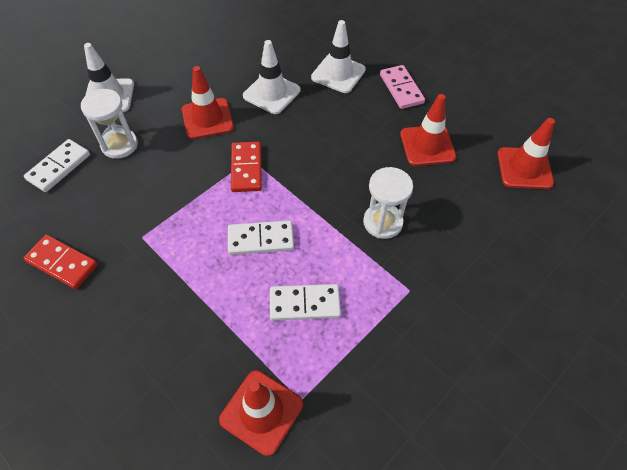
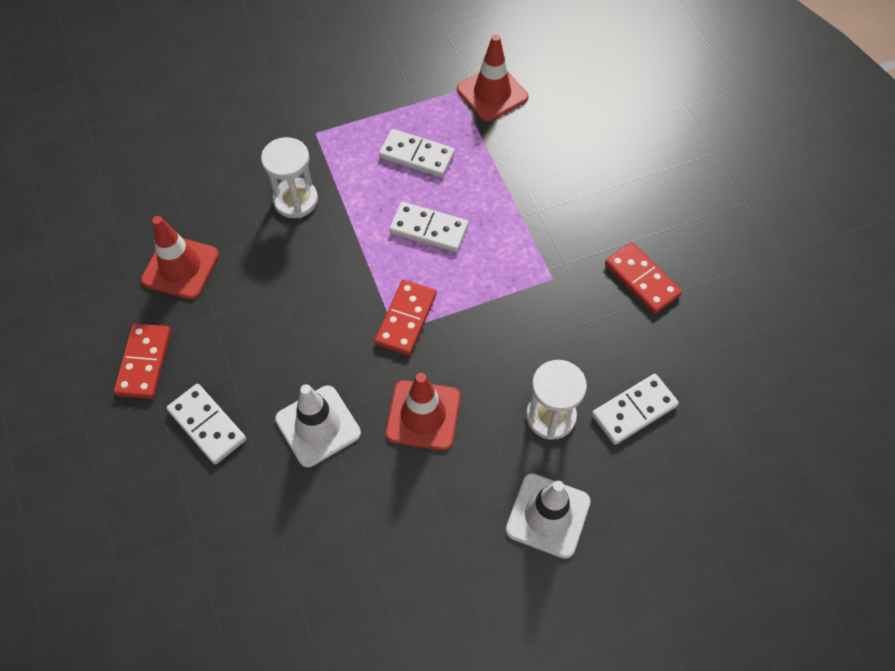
camera: 155 degrees left, 5 degrees up
white traffic cone [311,20,366,93] -> white domino [166,384,246,464]
pink domino [380,65,425,109] -> red domino [114,323,171,399]
red traffic cone [497,118,555,189] -> none

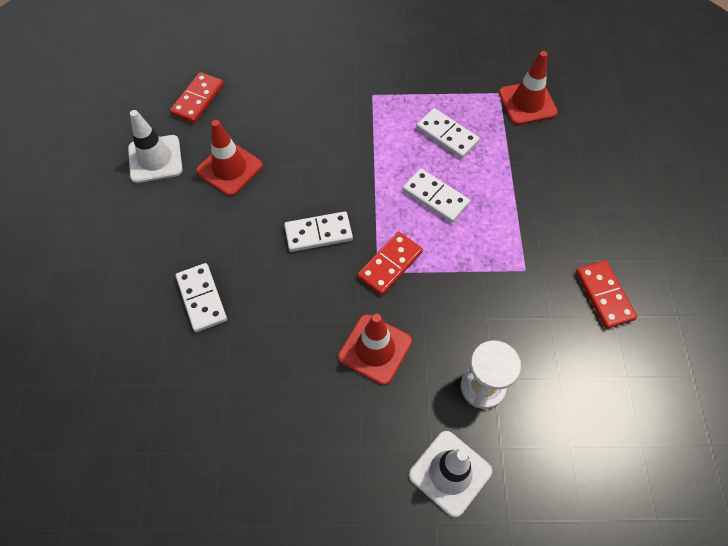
camera: 20 degrees right, 0 degrees up
red domino [114,323,171,399] -> red domino moved to [170,72,224,123]
white hourglass [261,137,318,218] -> none
white traffic cone [275,384,361,467] -> white traffic cone moved to [128,110,183,183]
white domino [592,374,679,445] -> white domino moved to [284,211,353,252]

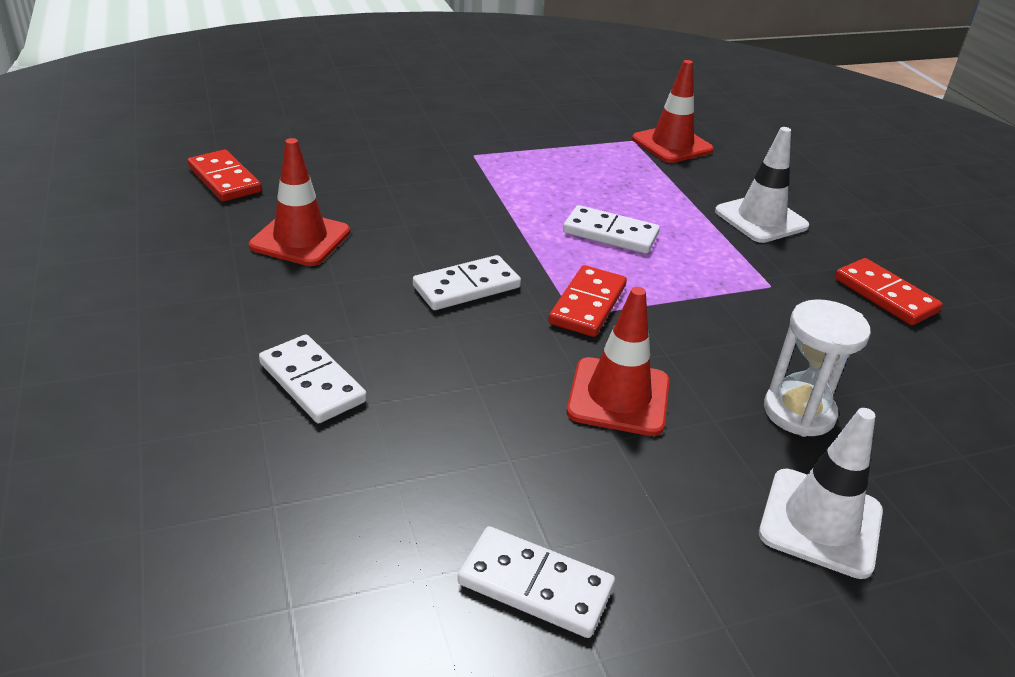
camera: 20 degrees left, 25 degrees down
white traffic cone [128,110,183,183] -> white traffic cone moved to [715,127,809,243]
red domino [170,72,224,123] -> red domino turned 45 degrees counterclockwise [187,150,262,202]
white domino [416,108,480,159] -> white domino moved to [458,526,615,638]

